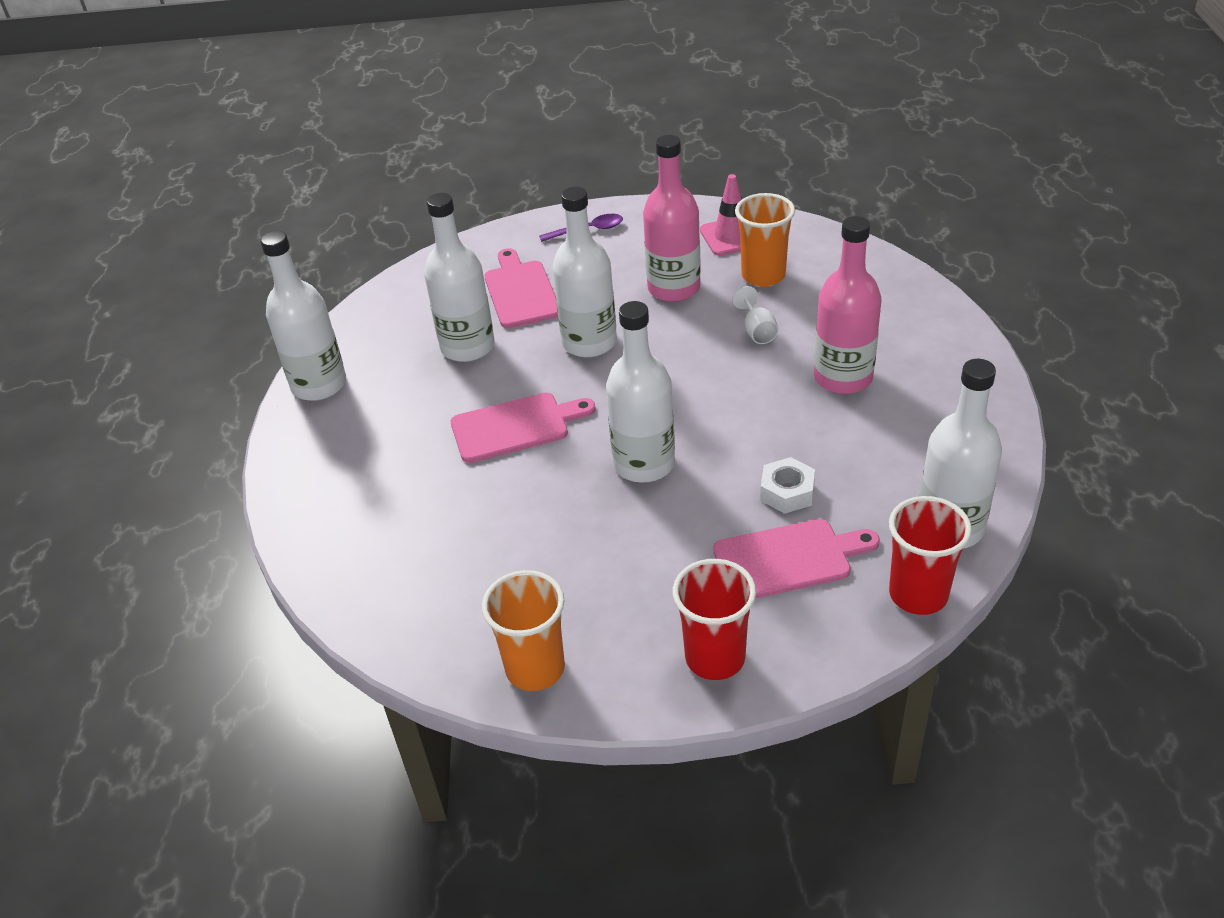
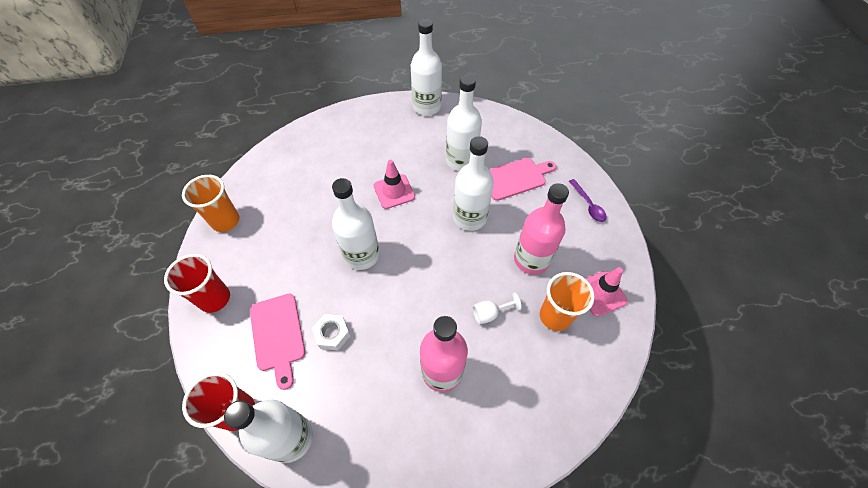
camera: 80 degrees right, 15 degrees up
pink cutting board [451,393,596,463] -> pink traffic cone [373,160,415,209]

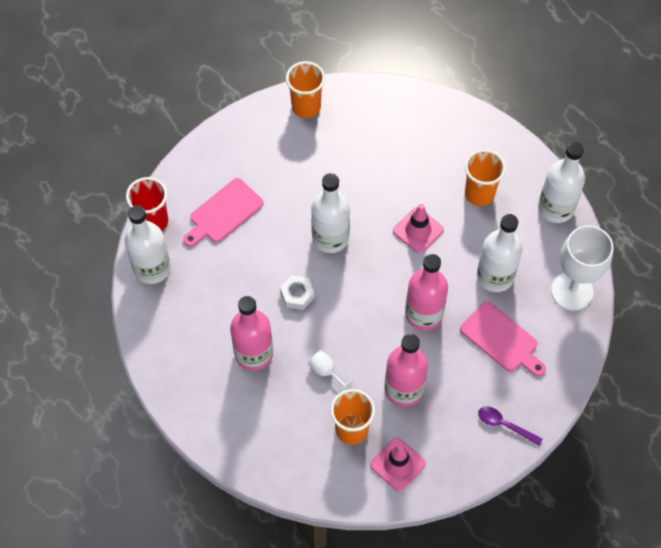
camera: 65 degrees right, 5 degrees up
red cup [164,254,230,313] -> none
white nut [312,314,350,350] -> white nut moved to [280,275,314,310]
white bottle [453,136,493,231] -> pink bottle [405,254,448,331]
purple spoon [569,179,607,222] -> purple spoon turned 75 degrees clockwise [478,406,542,446]
none -> orange cup [465,149,506,206]
none -> white goblet [551,225,613,311]

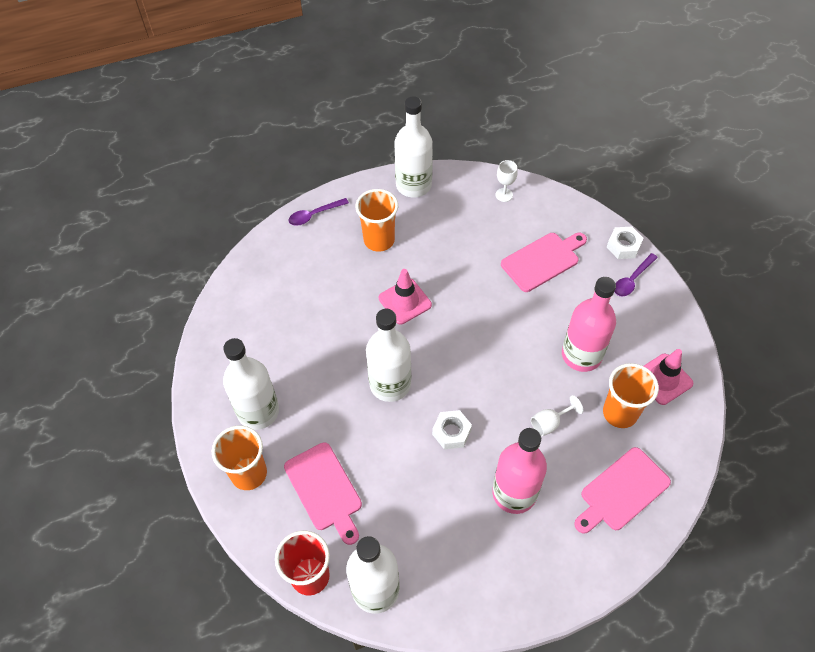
camera: 75 degrees left, 5 degrees down
orange cup [286,61,325,118] -> orange cup moved to [212,426,267,490]
pink bottle [405,254,448,331] -> none
white bottle [477,214,522,292] -> white bottle moved to [223,338,279,430]
white goblet [551,225,613,311] -> white goblet [496,160,518,202], size x0.43
none -> purple spoon [288,198,349,226]
none -> pink cutting board [574,447,671,534]
none -> white nut [606,227,643,259]

